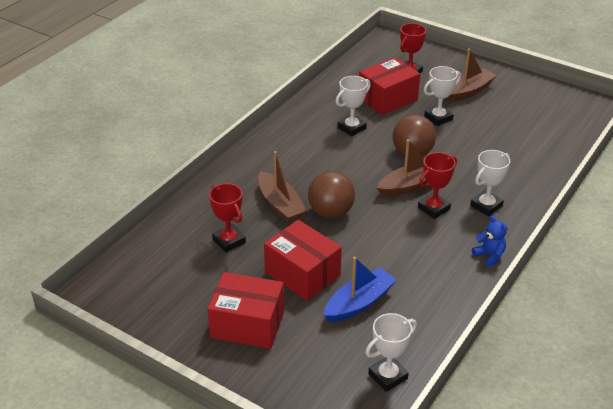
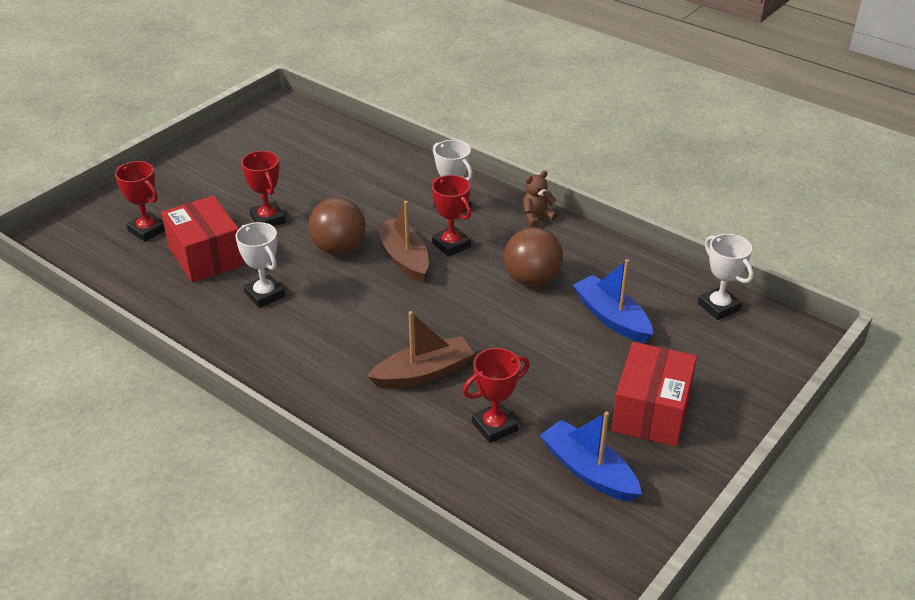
camera: 85 degrees left, 0 degrees up
red box [264,220,342,301] -> none
brown ball [308,171,355,218] -> brown ball moved to [504,227,563,286]
white trophy [424,66,461,126] -> red trophy [241,151,285,226]
brown boat [445,48,497,102] -> none
blue teddy bear [472,216,507,267] -> brown teddy bear [523,171,558,227]
none -> blue boat [540,411,642,502]

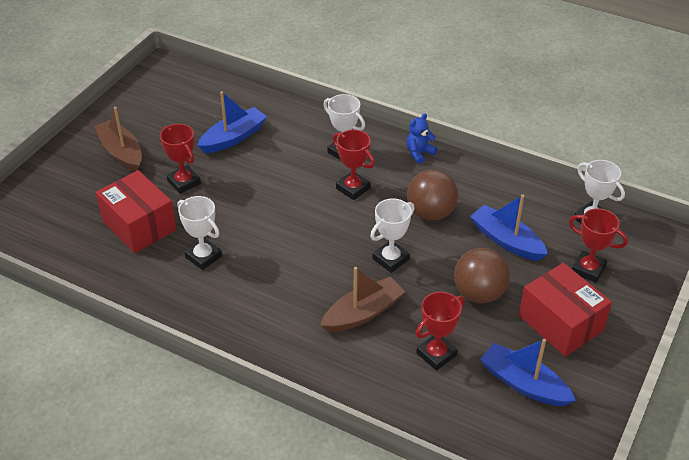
camera: 10 degrees left, 5 degrees up
red trophy [115,161,165,242] -> red trophy moved to [569,208,628,283]
brown ball [308,198,366,255] -> brown ball moved to [454,248,510,303]
brown boat [375,201,429,282] -> brown boat moved to [94,107,142,171]
brown teddy bear [523,171,558,227] -> blue teddy bear [406,113,437,164]
red box [612,342,697,447] -> red box turned 45 degrees counterclockwise [519,263,612,357]
none -> blue boat [197,91,267,153]
none -> white trophy [370,198,415,273]

